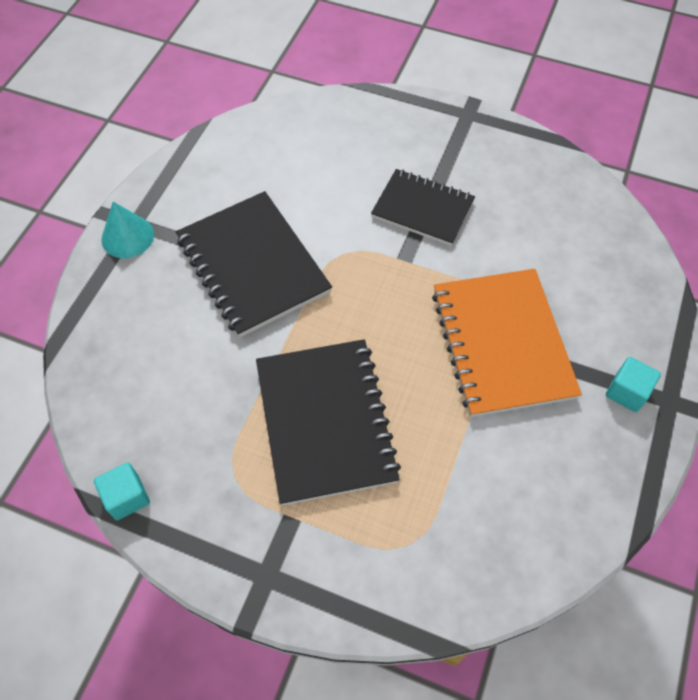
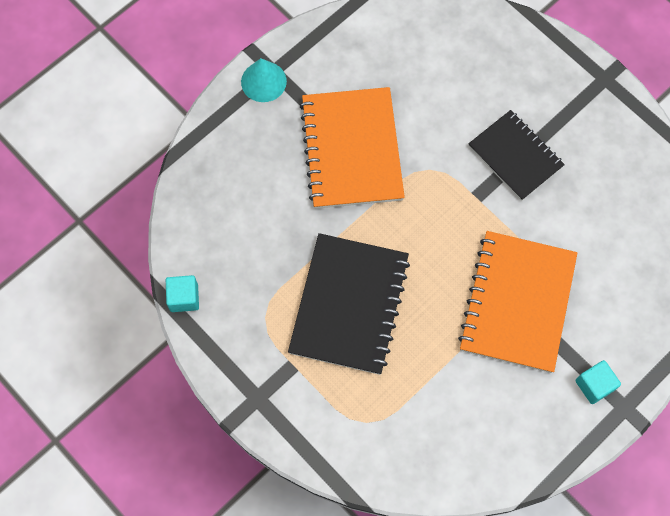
camera: 25 degrees right, 10 degrees up
black notebook [176,191,332,338] -> orange notebook [300,87,405,209]

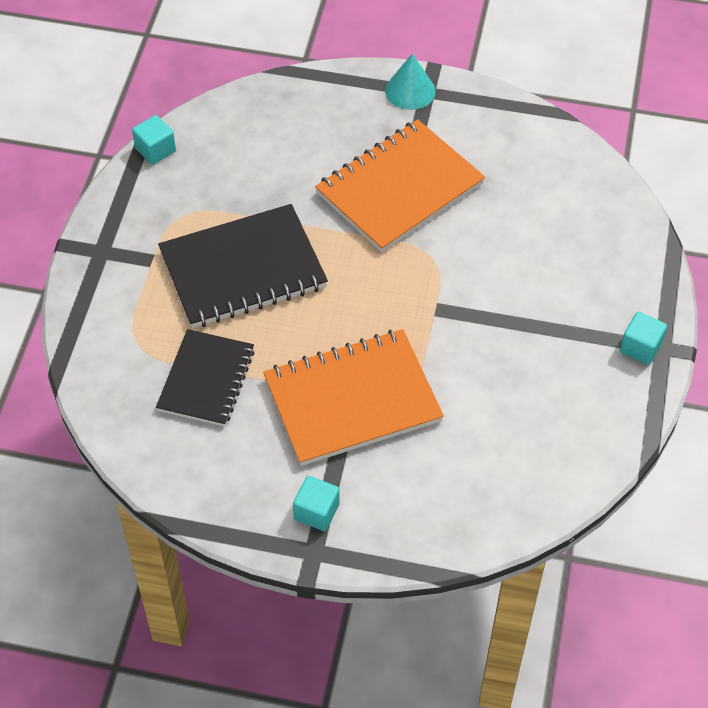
camera: 55 degrees right, 15 degrees down
black notebook [468,110,565,201] -> black notebook moved to [156,329,254,427]
none -> turquoise cube [620,312,667,365]

